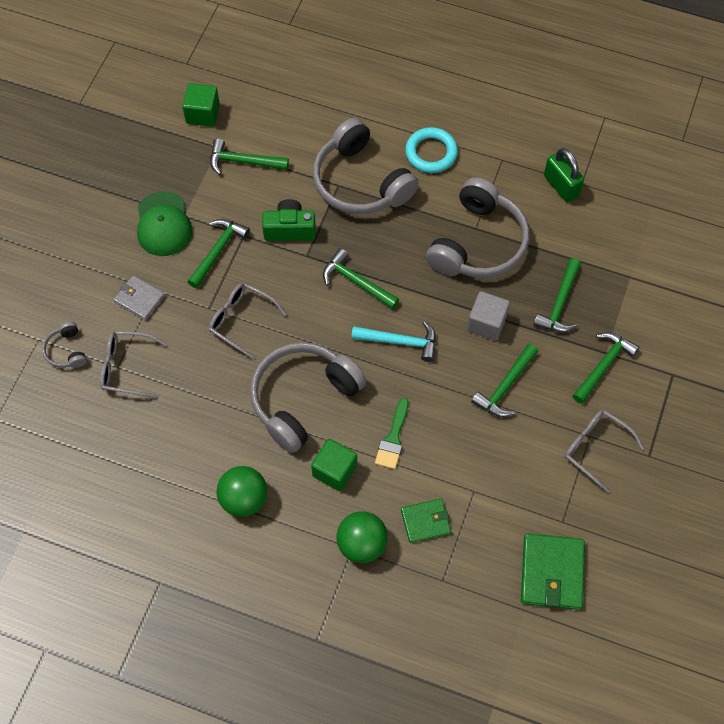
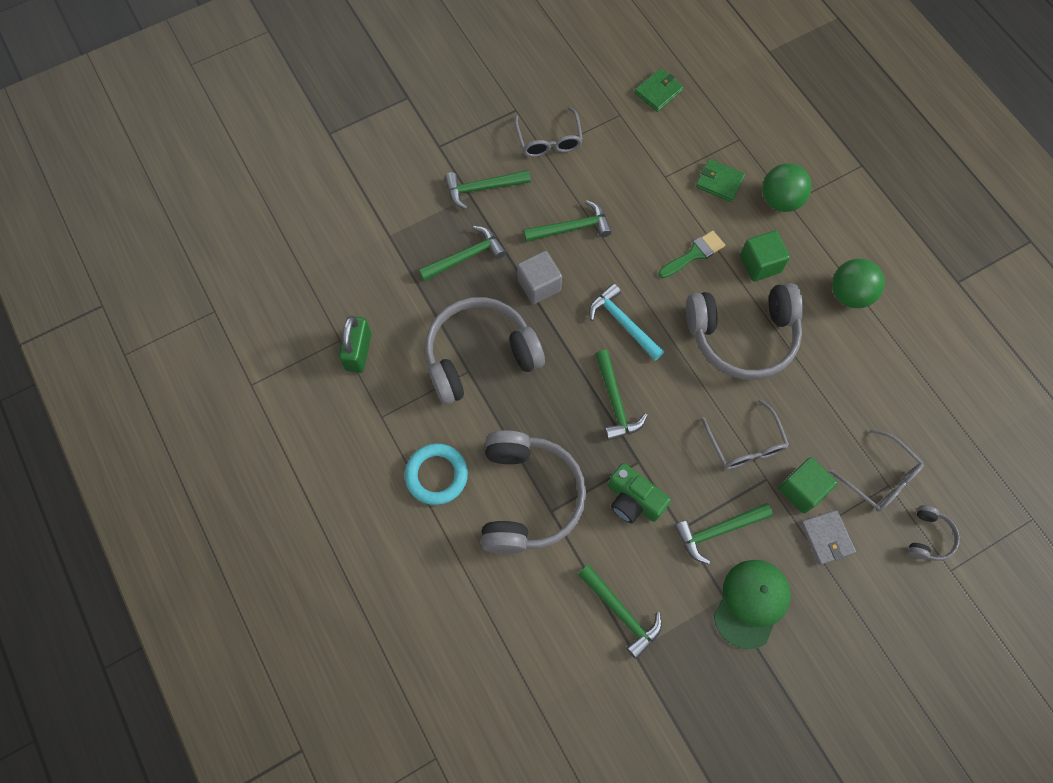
camera: 140 degrees left, 5 degrees up
green cube [182,83,220,127] -> green cube moved to [778,457,837,514]
green wallet [521,533,585,610] -> green wallet [634,68,683,112], size x0.62

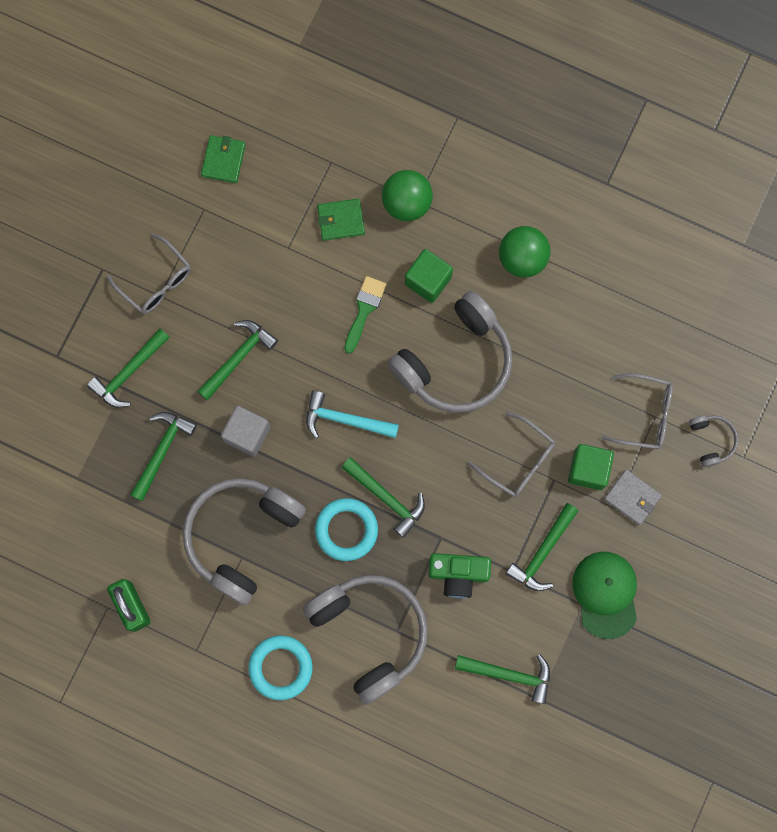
camera: 35 degrees left, 10 degrees up
none -> turquoise ring [315,498,378,561]

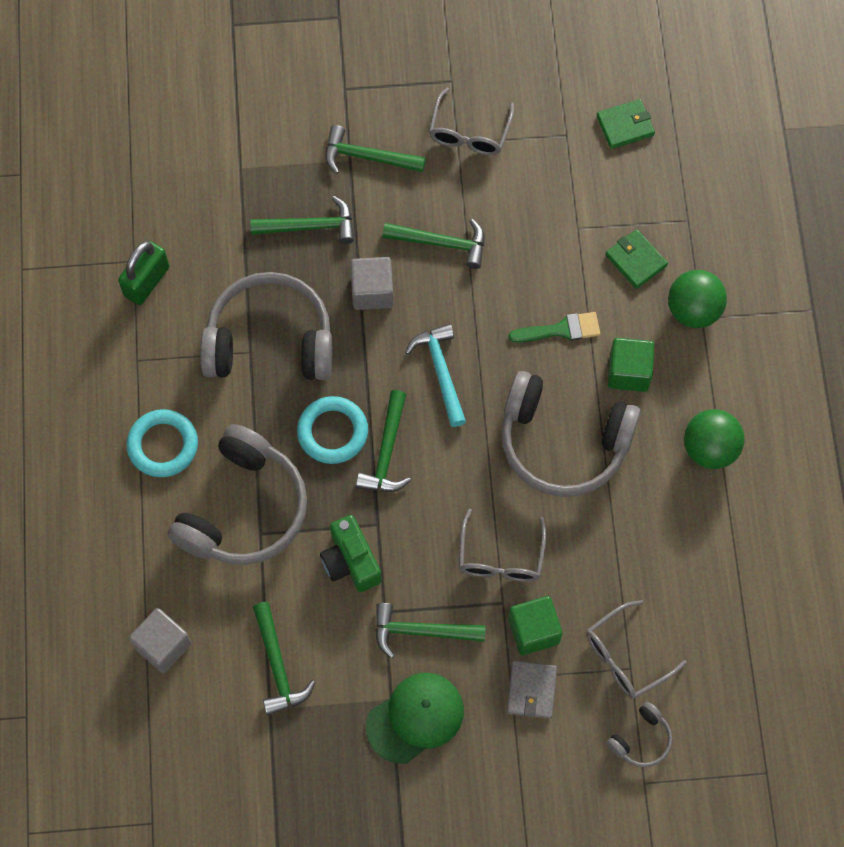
camera: 60 degrees right, 10 degrees down
grey glasses [601,373,673,449] -> grey glasses turned 75 degrees clockwise [586,600,687,699]
none -> grey cube [129,608,191,673]

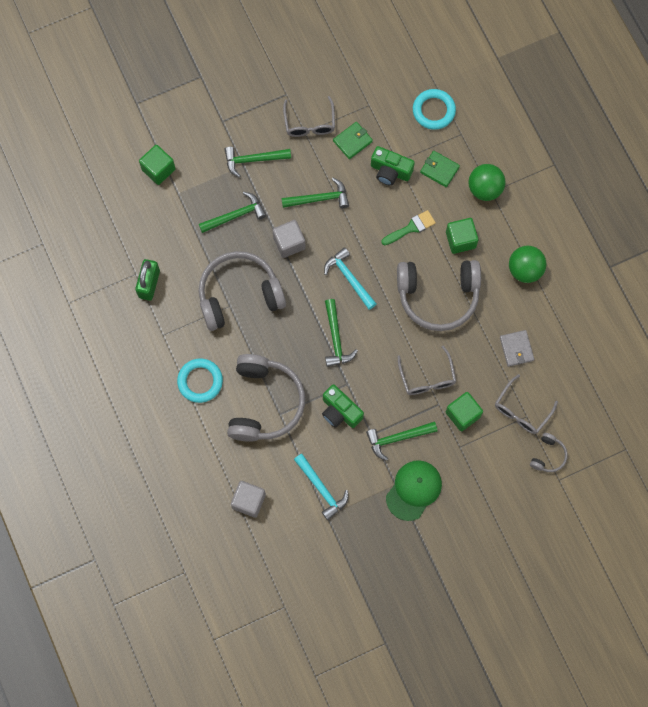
camera: 20 degrees left, 5 degrees up
green hammer [253,602,315,716] -> turquoise hammer [294,454,348,520]
turquoise ring [297,396,368,464] -> turquoise ring moved to [413,89,456,130]
grey wallet [507,661,557,719] -> grey wallet moved to [500,330,534,367]
green wallet [596,99,655,149] -> green wallet moved to [333,122,373,159]
none -> green cube [139,145,176,185]
none -> green camera [371,146,415,186]

